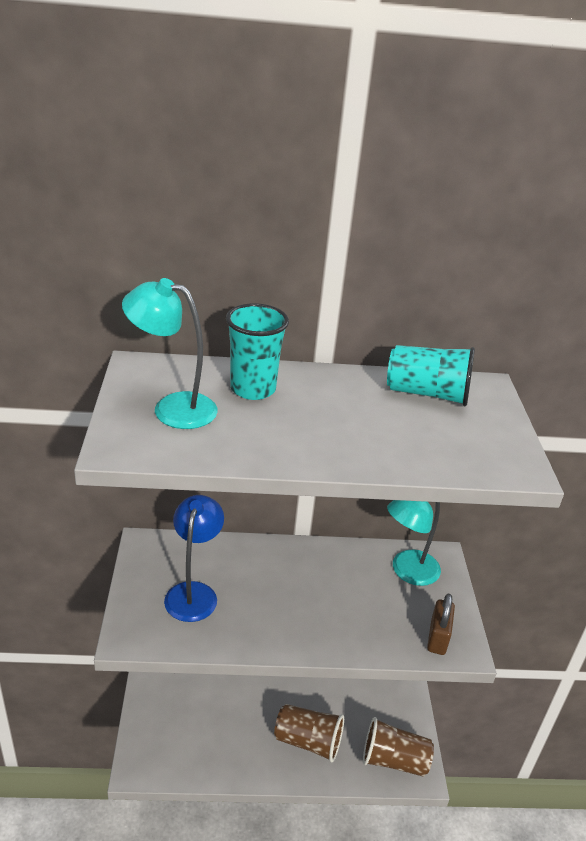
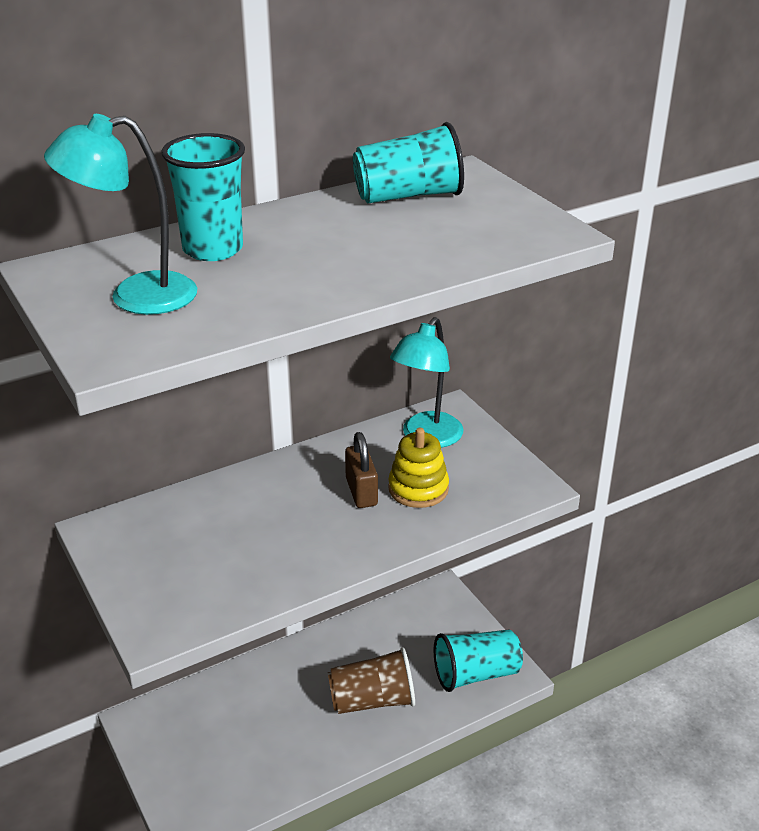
camera: 25 degrees left, 0 degrees up
blue lamp [164,495,224,622] -> none
brown cup [363,717,434,777] -> turquoise cup [434,629,523,692]
brown padlock [427,593,455,655] -> brown padlock moved to [345,432,378,508]
none -> yellow stacking toy [388,428,449,508]

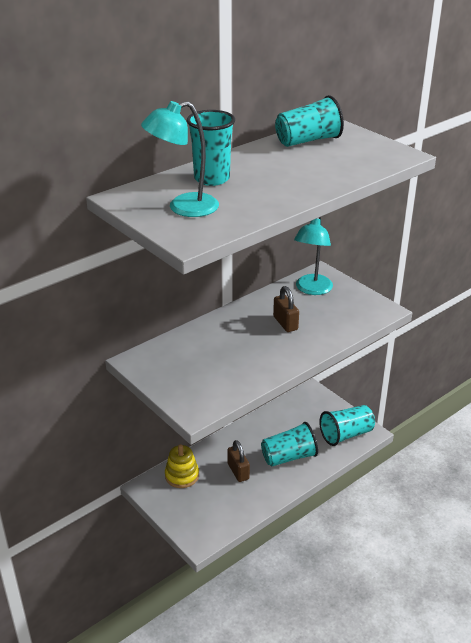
camera: 10 degrees left, 0 degrees up
brown cup [328,647,415,714] -> turquoise cup [261,422,318,467]
yellow stacking toy [388,428,449,508] -> yellow stacking toy moved to [165,444,199,488]
none -> brown padlock [227,440,250,482]

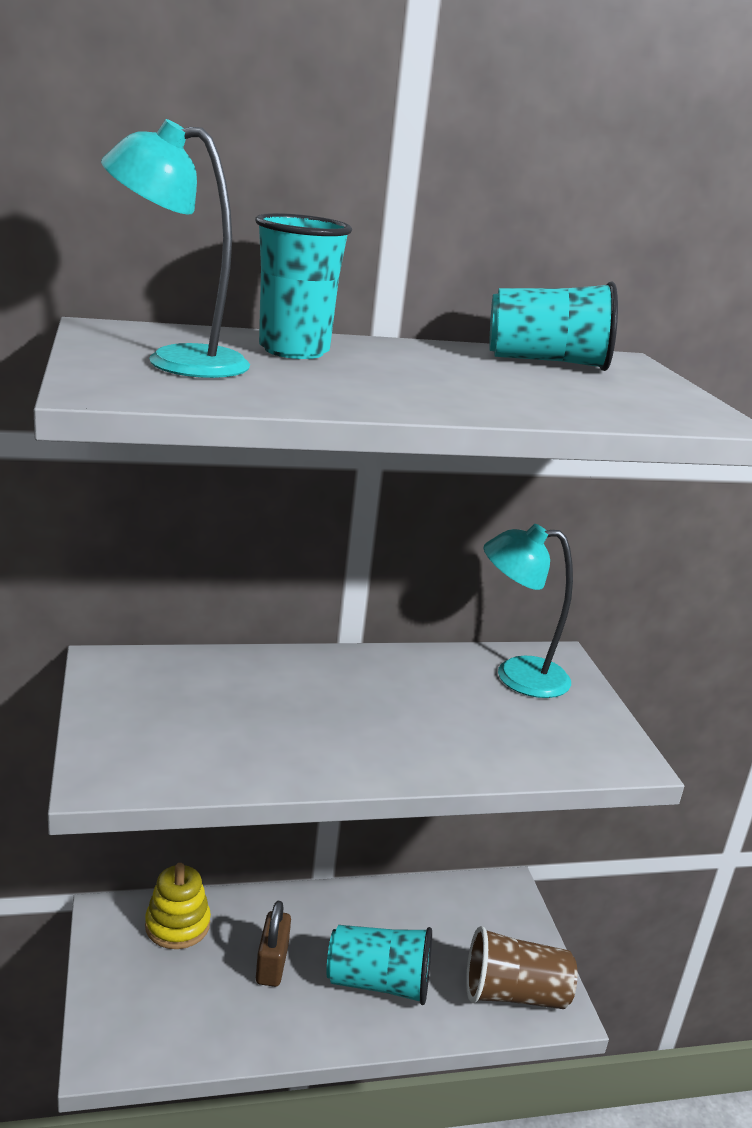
camera: 25 degrees right, 10 degrees down
brown padlock [273,286,299,332] -> none
turquoise lamp [294,217,333,295] -> turquoise lamp turned 45 degrees clockwise [483,524,573,698]
turquoise cup [319,405,375,446] -> brown cup [466,926,577,1009]

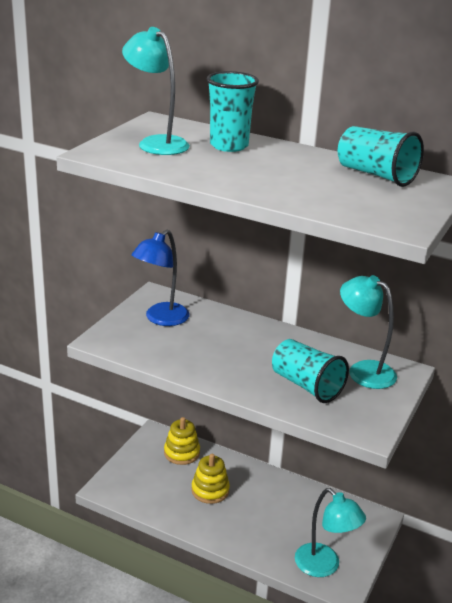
camera: 40 degrees right, 5 degrees up
brown padlock [256,901,291,987] -> yellow stacking toy [191,454,230,504]
turquoise cup [326,925,432,1005] -> turquoise cup moved to [272,339,349,403]
brown cup [466,926,577,1009] -> turquoise lamp [295,488,366,577]
none -> blue lamp [131,230,190,326]

